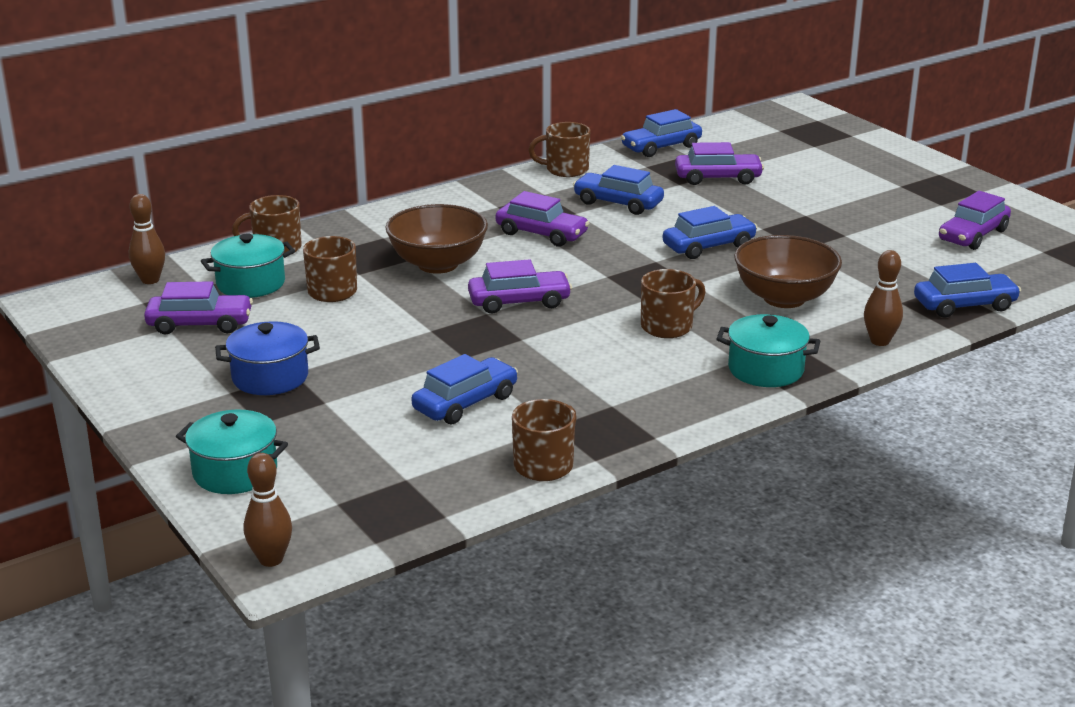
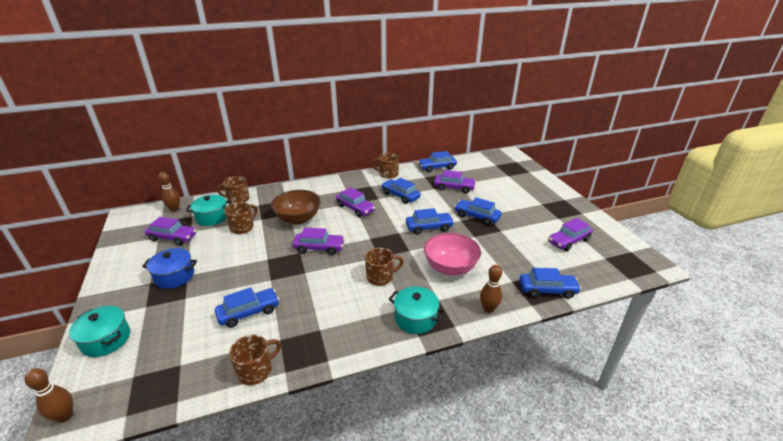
camera: 15 degrees right, 5 degrees up
brown bowl [734,235,842,308] -> pink bowl [424,233,481,276]
none -> blue car [454,197,502,225]

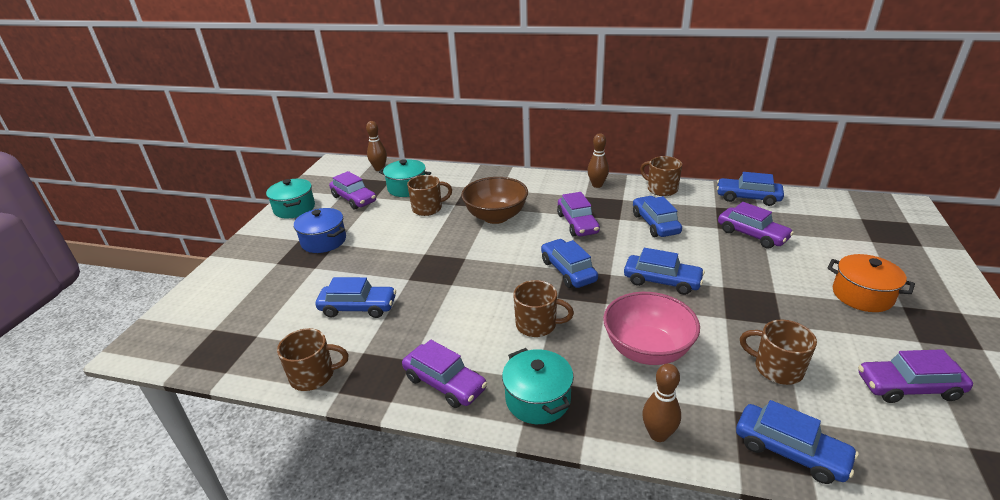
camera: 35 degrees right, 0 degrees up
brown bowling pin [24,368,73,423] -> brown bowling pin moved to [587,133,609,188]
turquoise pot [69,306,130,357] -> turquoise pot moved to [266,179,315,218]
brown mug [217,176,250,204] -> brown mug moved to [740,320,817,385]
purple car [293,228,345,255] -> purple car moved to [402,340,487,408]
blue car [454,197,502,225] -> blue car moved to [541,239,598,288]
none -> orange pot [827,254,915,312]

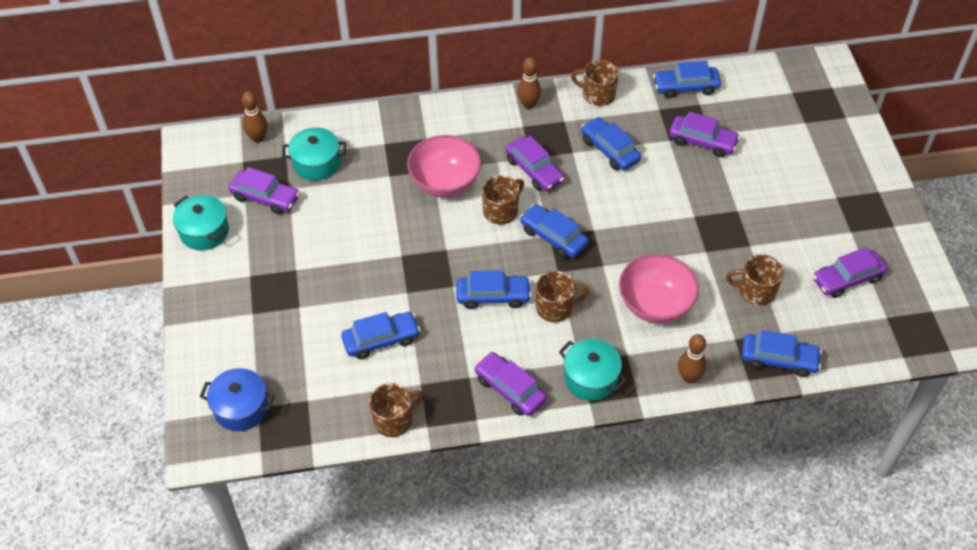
camera: 25 degrees left, 20 degrees up
blue pot [294,208,346,253] -> blue pot moved to [200,368,275,431]
purple car [402,340,487,408] -> purple car turned 150 degrees counterclockwise [474,352,547,416]
brown mug [407,175,452,216] -> brown mug moved to [482,175,524,224]
brown bowl [461,177,528,224] -> pink bowl [407,135,481,197]
blue car [624,248,705,295] -> blue car moved to [456,270,532,309]
orange pot [827,254,915,312] -> none

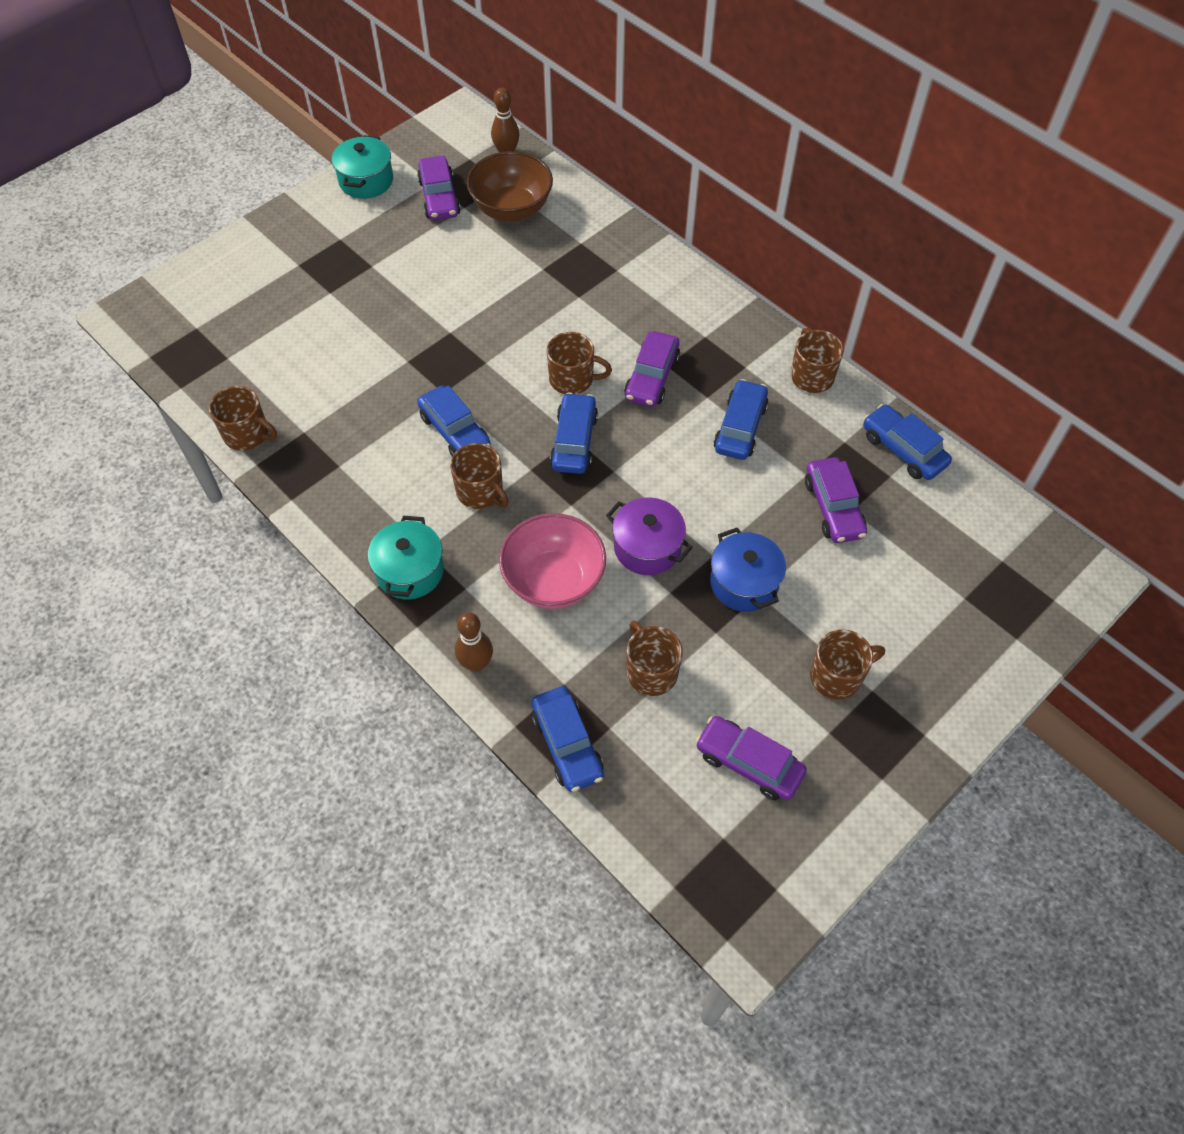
camera: 55 degrees right, 5 degrees up
blue pot [200,368,275,431] -> blue pot moved to [710,527,786,612]
turquoise pot [282,127,346,181] -> brown bowl [467,151,553,222]
blue car [341,312,420,359] -> none
pink bowl [407,135,481,197] -> none
purple car [474,352,547,416] -> none
brown bowling pin [517,58,541,109] -> none
none -> purple pot [606,497,693,575]
none -> brown mug [810,629,885,699]

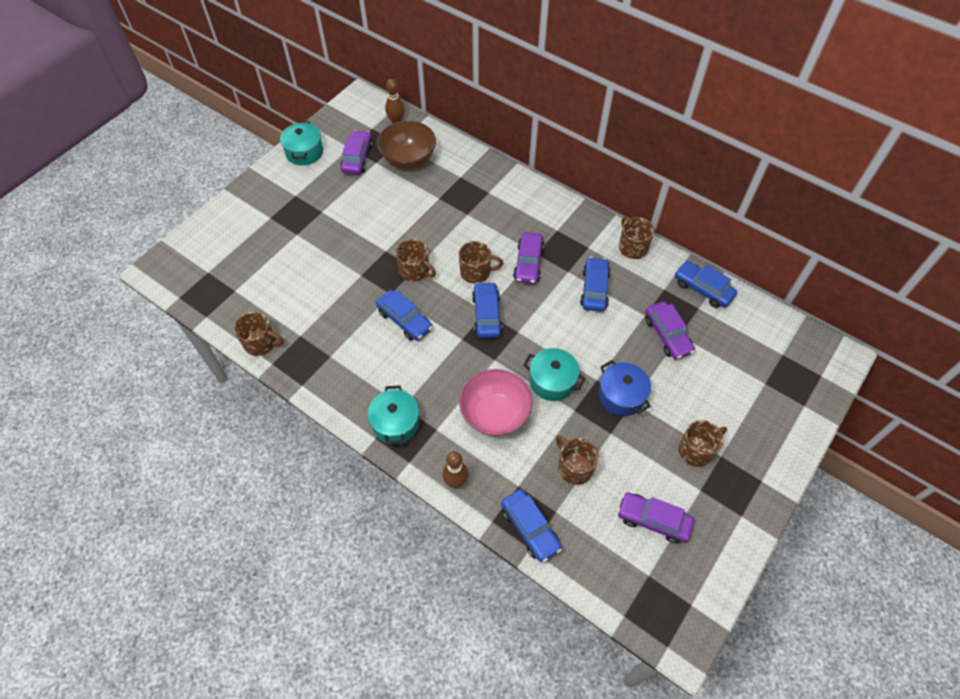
camera: 10 degrees left, 0 degrees up
purple car [417,155,460,220] -> purple car turned 150 degrees counterclockwise [340,130,373,175]
brown mug [450,443,509,509] -> brown mug moved to [396,239,436,282]
purple pot [606,497,693,575] -> turquoise pot [523,348,586,401]

